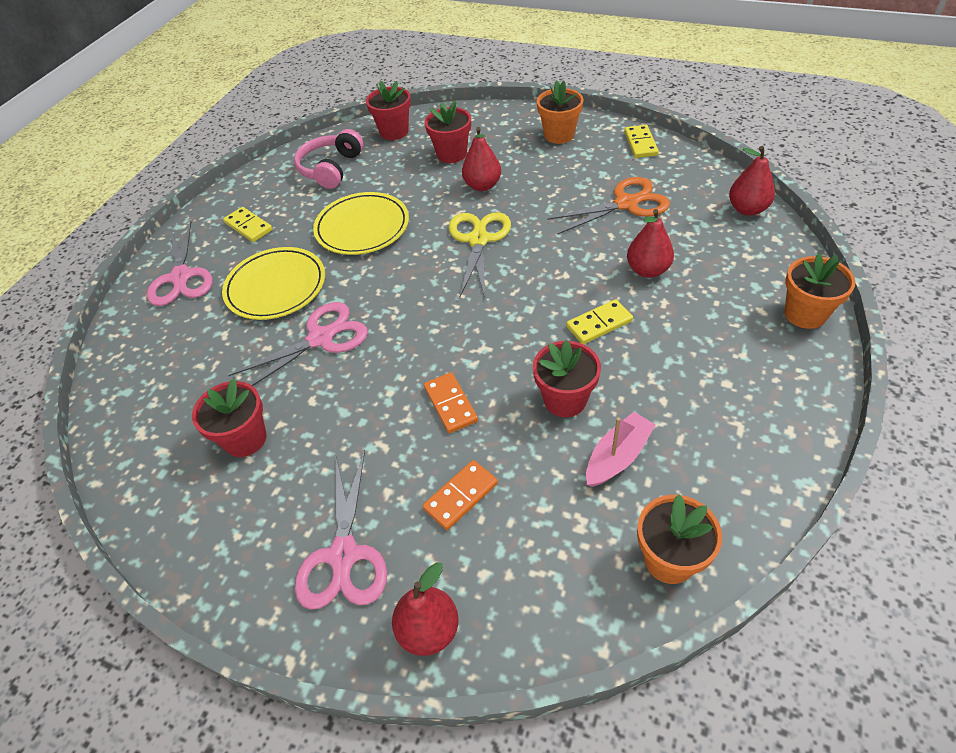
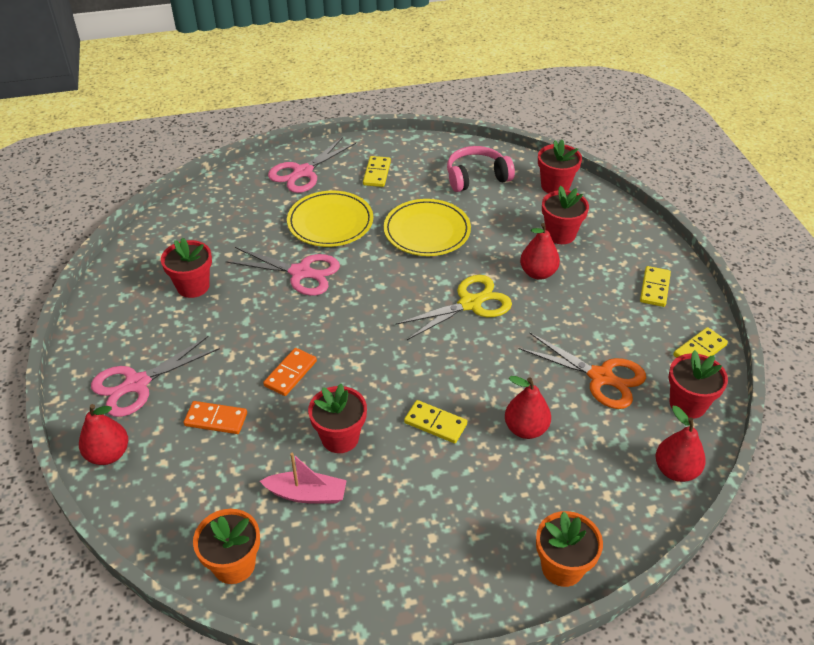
camera: 50 degrees right, 5 degrees down
orange flower pot [537,80,583,144] -> yellow domino [640,266,671,307]
none -> red flower pot [668,350,728,419]

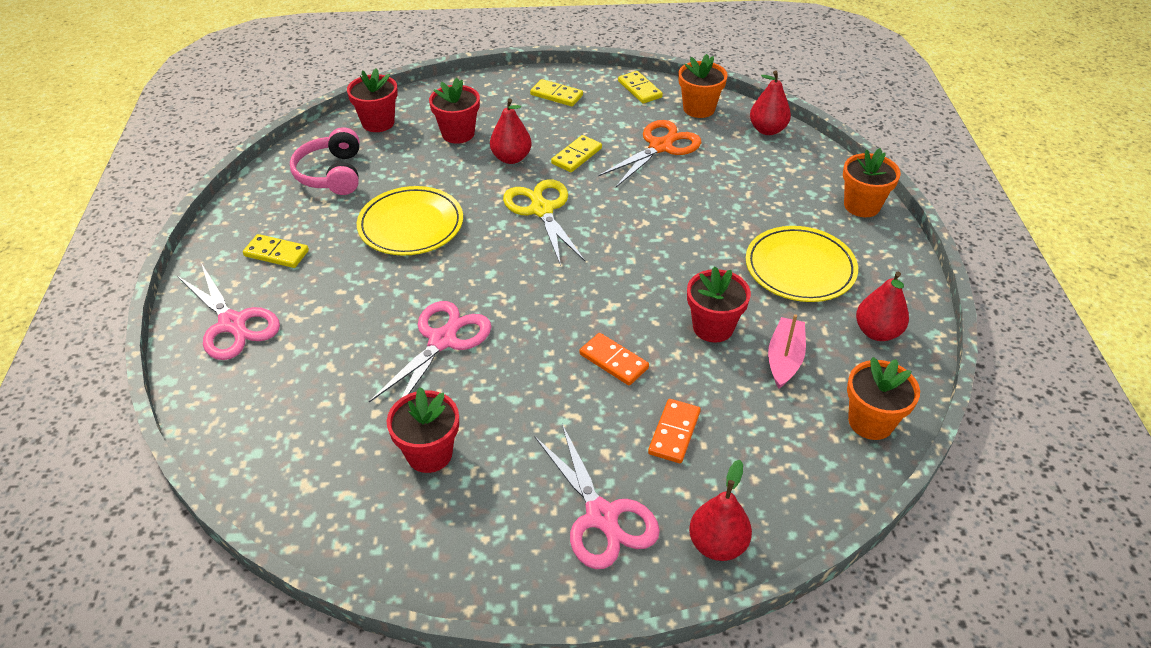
camera: 80 degrees left, 0 degrees up
yellow plate [287,191,373,247] -> yellow plate moved to [746,226,858,302]
yellow domino [404,400,467,443] -> yellow domino moved to [551,135,602,172]
red pear [505,376,551,439] -> red pear moved to [856,271,909,341]
red flower pot [668,350,728,419] -> orange flower pot [678,54,728,118]

